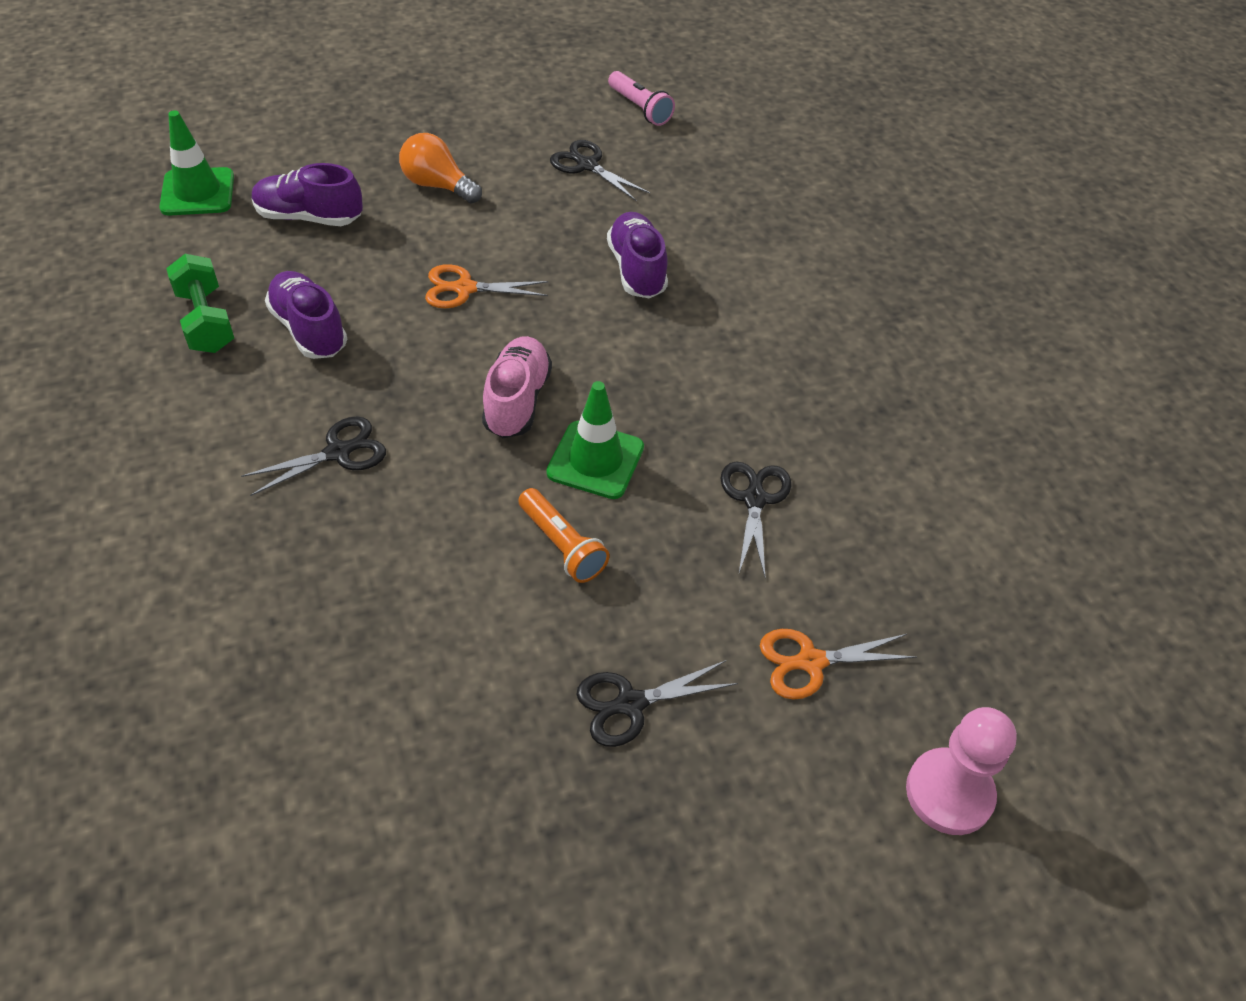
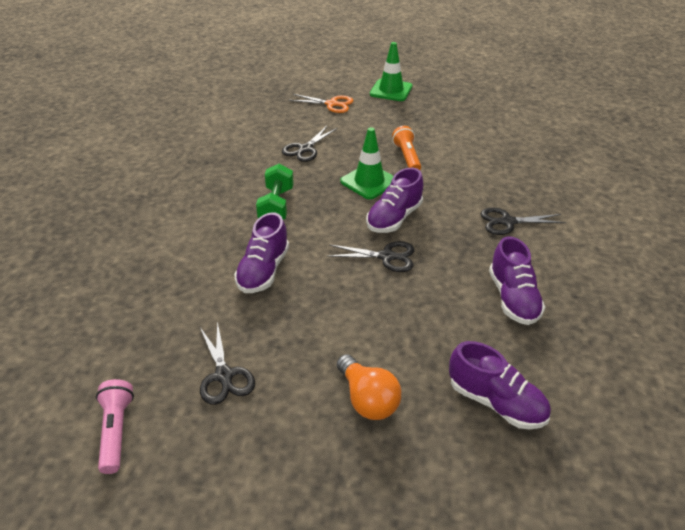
camera: 150 degrees left, 10 degrees down
green traffic cone [159,110,234,216] -> green traffic cone moved to [370,42,412,101]
green dumbbell [166,254,234,353] -> green dumbbell moved to [256,164,294,220]
orange scissors [425,264,549,308] -> none
pink shoe [482,336,552,438] -> purple shoe [366,168,423,233]
black scissors [576,660,738,747] -> black scissors moved to [327,241,415,272]
pink pawn [906,707,1017,835] -> none

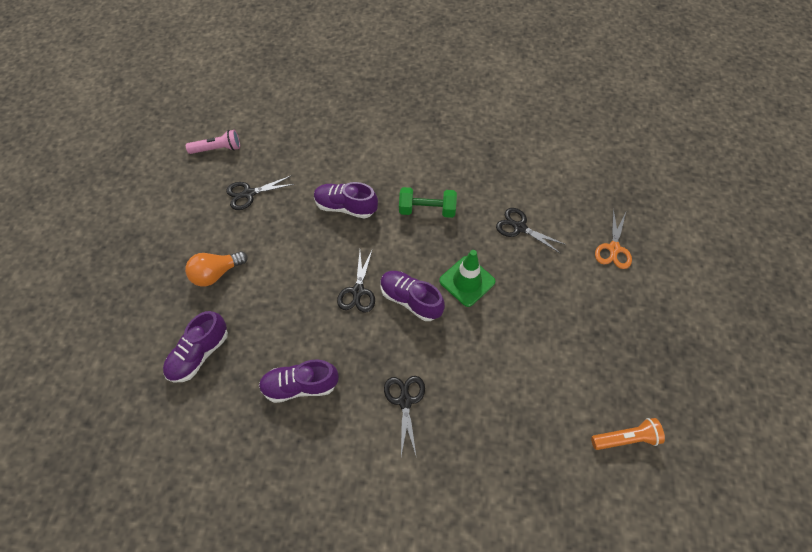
camera: 90 degrees right, 20 degrees up
green traffic cone [370,42,412,101] -> none
orange flashlight [392,126,421,170] -> orange flashlight moved to [591,418,665,450]

